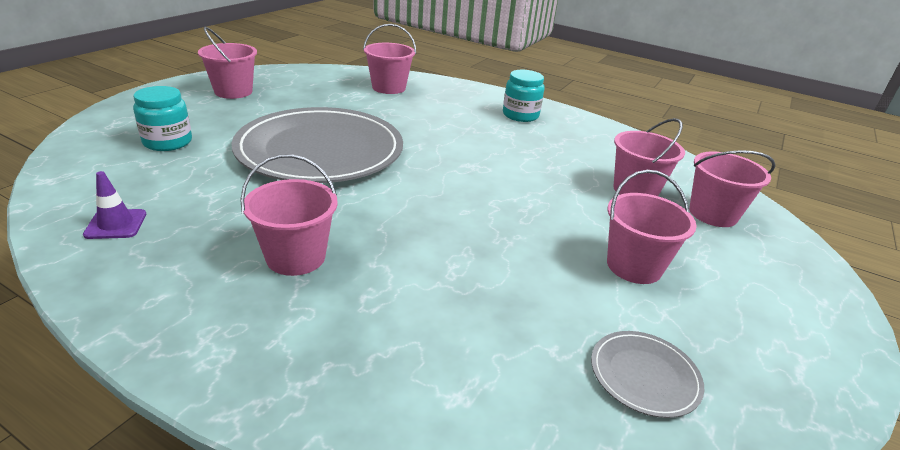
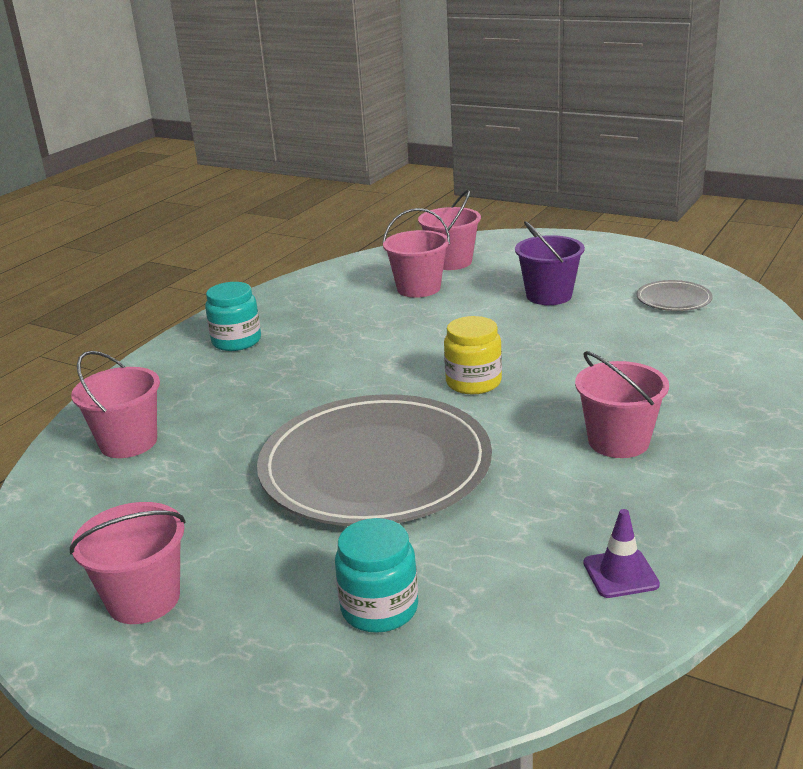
camera: 85 degrees left, 5 degrees down
pink bucket [607,170,697,284] -> purple bucket [515,221,585,305]
none -> yellow jar [444,316,502,394]

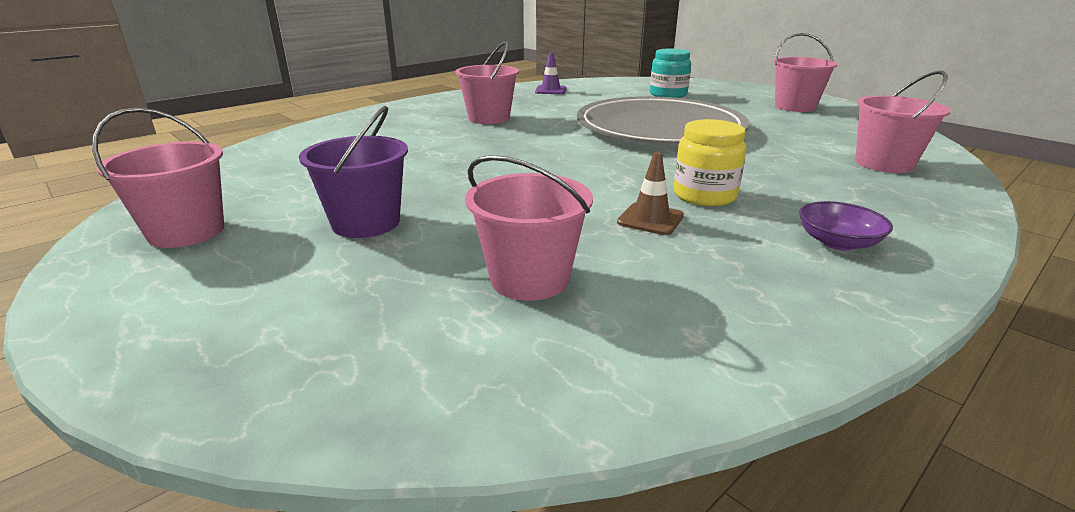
camera: 165 degrees left, 0 degrees up
turquoise jar [205,282,261,351] -> purple bowl [799,201,893,250]
pink bucket [418,190,481,270] -> pink bucket moved to [92,108,224,248]
yellow jar [444,316,502,394] -> yellow jar moved to [673,119,746,206]
grey plate [637,280,713,311] -> none
none -> brown traffic cone [617,152,684,235]

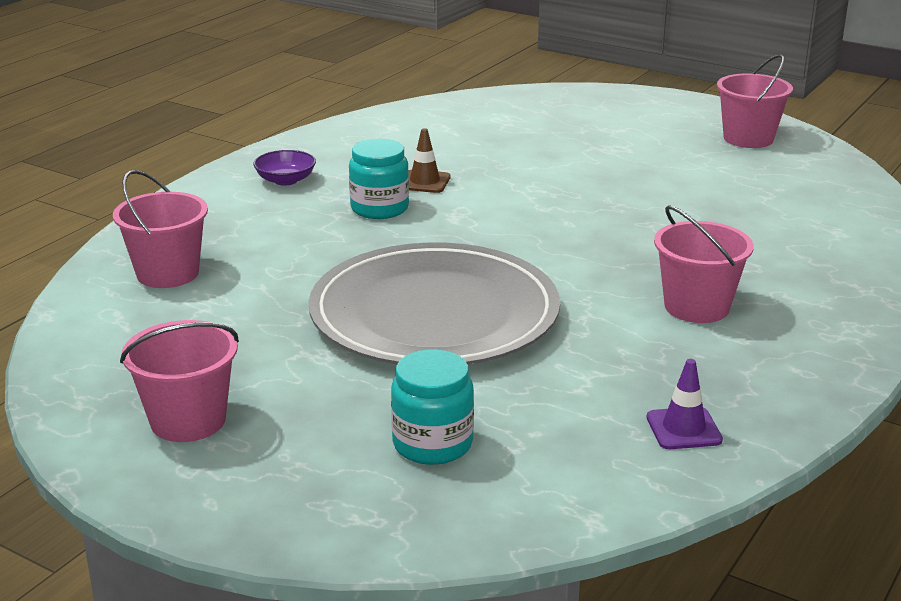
camera: 165 degrees right, 0 degrees up
purple bucket [299,106,408,238] -> none
pink bucket [465,155,593,301] -> none
yellow jar [673,119,746,206] -> turquoise jar [349,139,409,219]

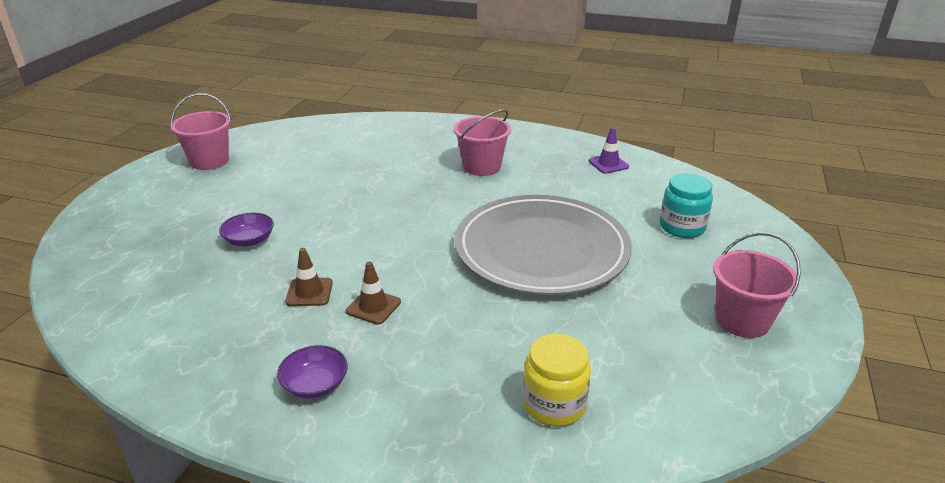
camera: 105 degrees left, 5 degrees up
pink bucket [113,170,208,288] -> yellow jar [523,334,591,427]
turquoise jar [349,139,409,219] -> brown traffic cone [346,261,401,325]
none -> purple bowl [219,213,274,246]

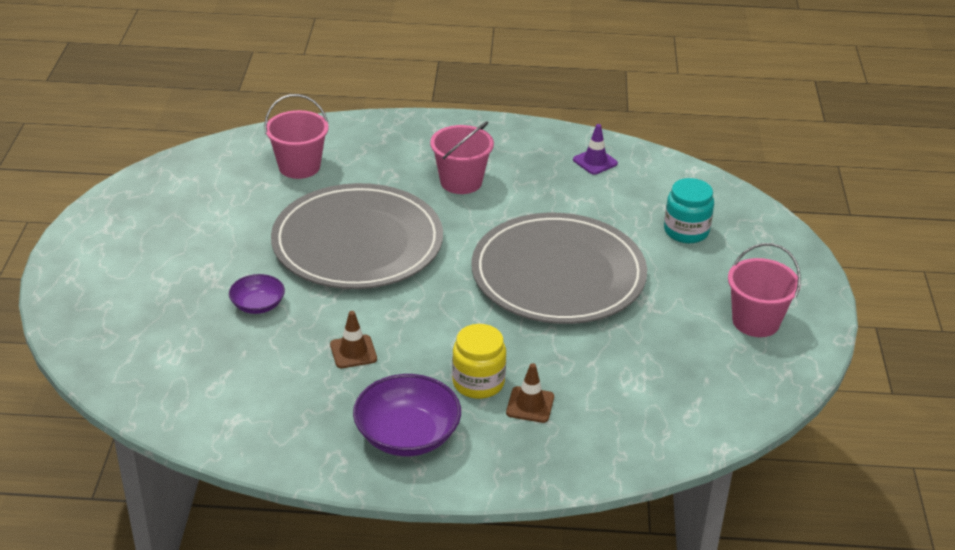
camera: 15 degrees left, 5 degrees up
pink bucket [170,93,231,170] -> pink bucket moved to [264,94,328,179]
purple bowl [277,345,348,399] -> purple bowl [353,374,461,456], size x1.75
brown traffic cone [346,261,401,325] -> brown traffic cone moved to [506,363,554,423]
yellow jar [523,334,591,427] -> yellow jar moved to [452,324,506,399]
none -> grey plate [271,183,443,289]

